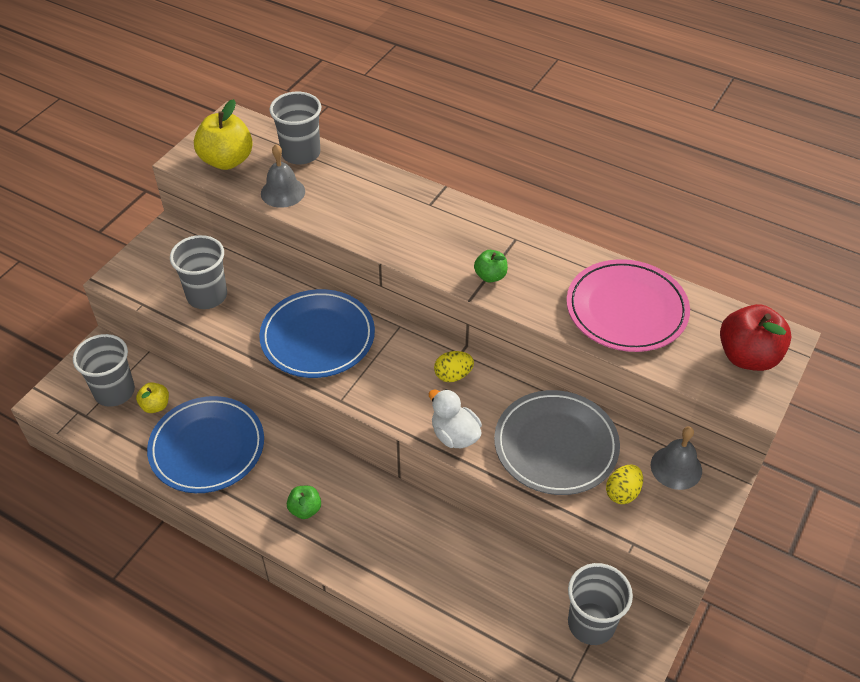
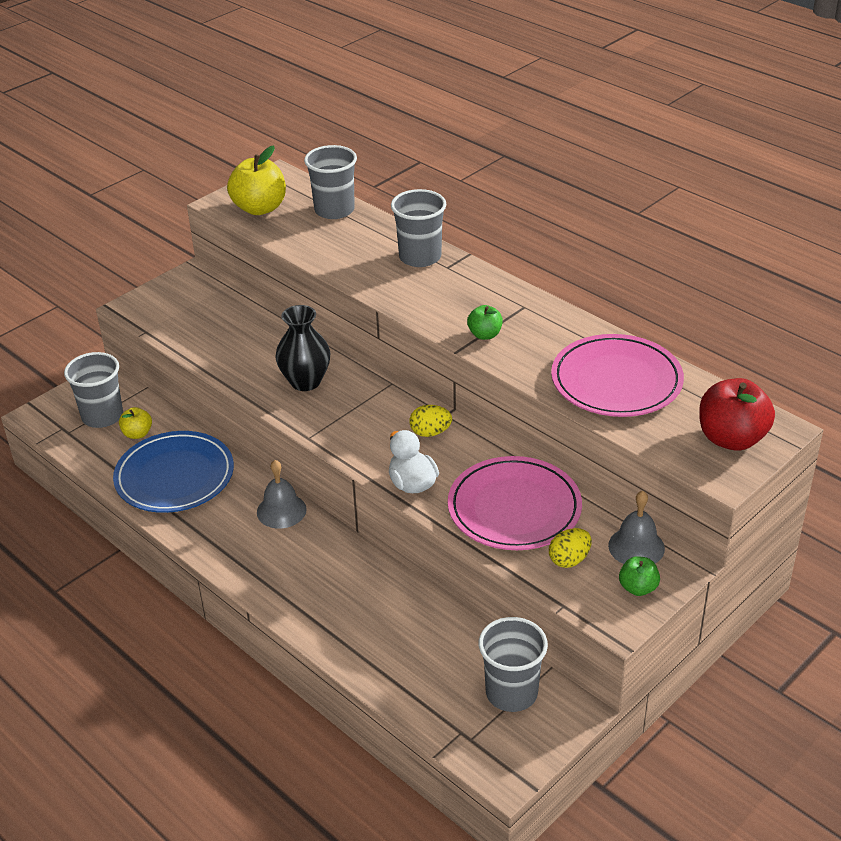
camera: 15 degrees right, 10 degrees down
grey cup [170,235,227,309] -> grey cup moved to [391,189,446,267]
blue plate [259,289,375,378] -> black vase [275,305,331,391]
grey bell [261,144,305,208] -> grey bell moved to [257,460,307,528]
green apple [287,486,321,519] -> green apple moved to [619,556,660,596]
grey plate [494,390,620,495] -> pink plate [448,456,582,550]

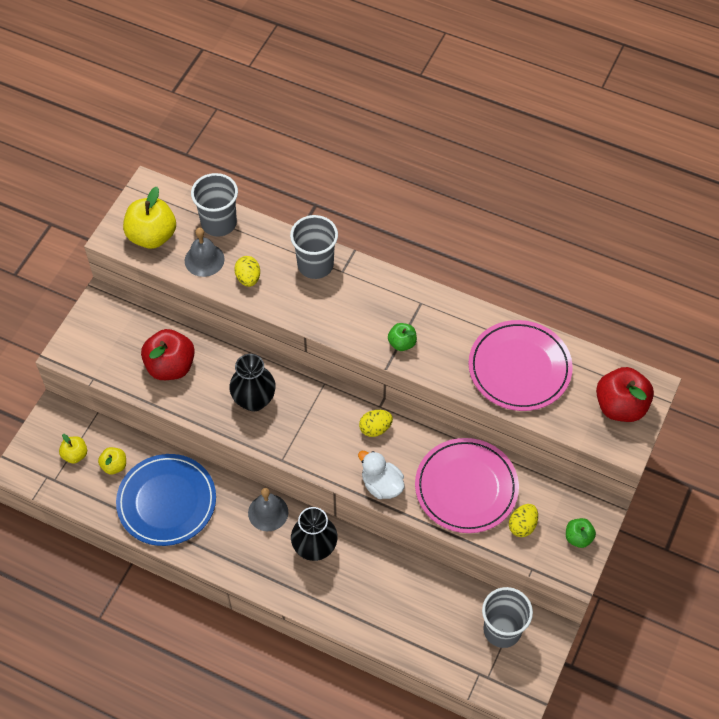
camera: 20 degrees left, 20 degrees up
grey cup [64,352,123,428] -> yellow apple [59,434,87,463]
grey bell [608,491,665,564] -> grey bell moved to [185,228,225,277]
none -> red apple [141,329,195,380]
none -> yellow egg [234,256,260,287]
none -> black vase [291,507,338,561]

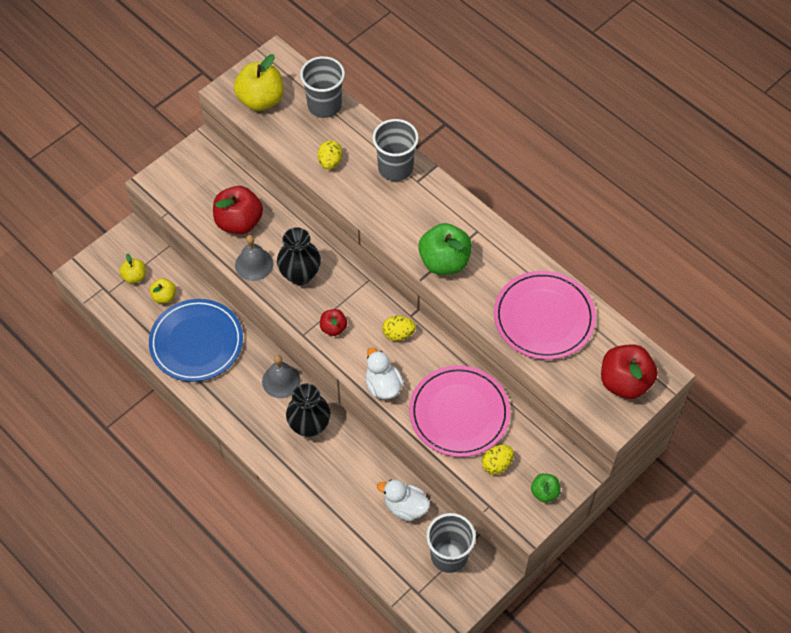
camera: 20 degrees right, 0 degrees up
grey bell [185,228,225,277] -> grey bell moved to [235,235,273,281]
green apple [388,323,417,351] -> green apple [418,223,472,275], size x1.88
none -> red apple [320,309,347,336]
none -> white duck [377,480,430,521]

